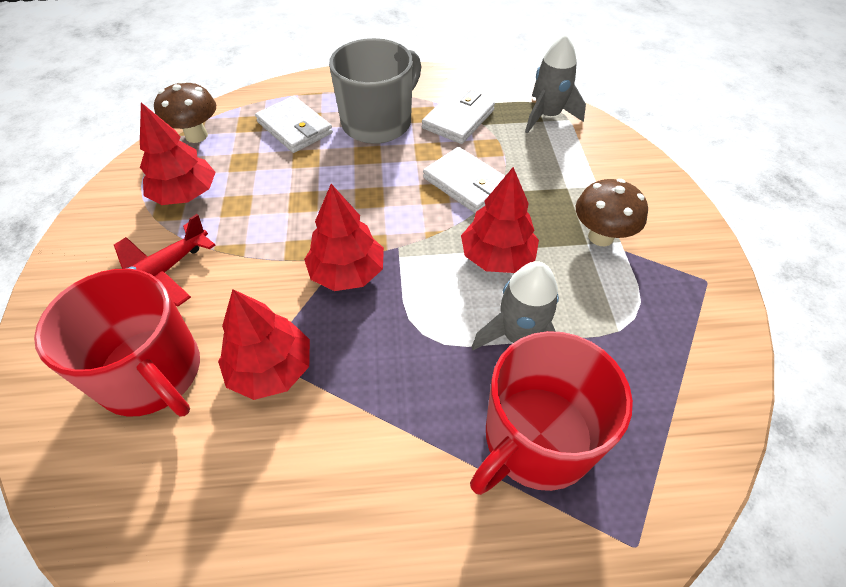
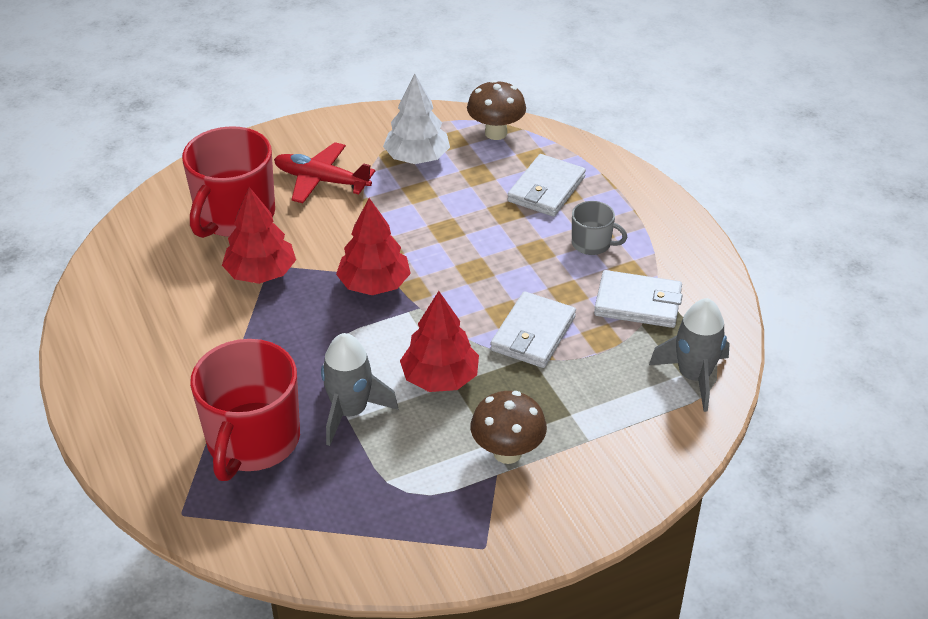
camera: 70 degrees right, 10 degrees down
red tree [140,103,216,205] -> white tree [383,74,450,164]
grey mug [329,38,421,144] -> grey mug [572,201,627,255], size x0.48
red mug [470,331,633,495] -> red mug turned 105 degrees counterclockwise [190,339,300,481]

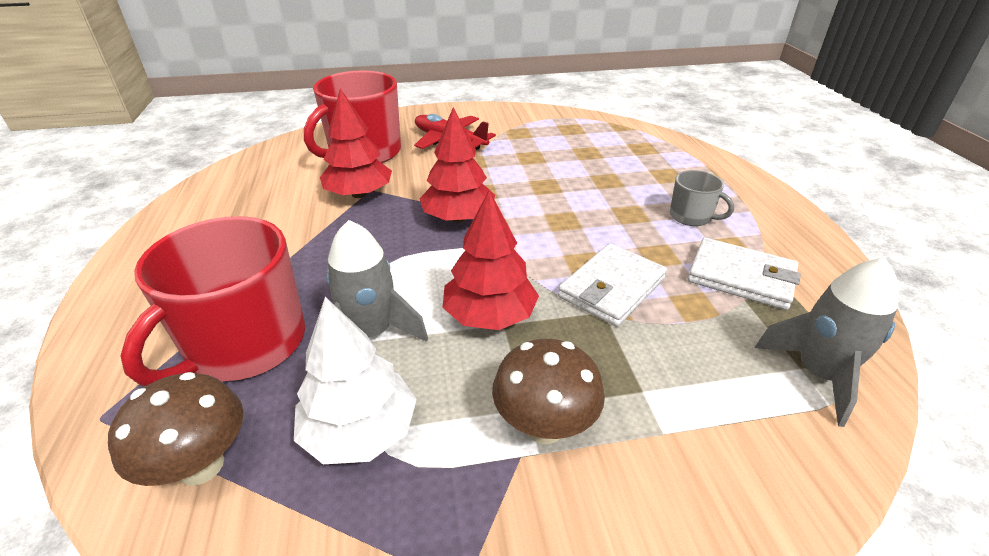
camera: 15 degrees right, 5 degrees down
white tree [383,74,450,164] -> white tree moved to [294,297,417,464]
brown mushroom [467,80,526,140] -> brown mushroom moved to [108,372,243,486]
white wallet [507,154,586,217] -> none

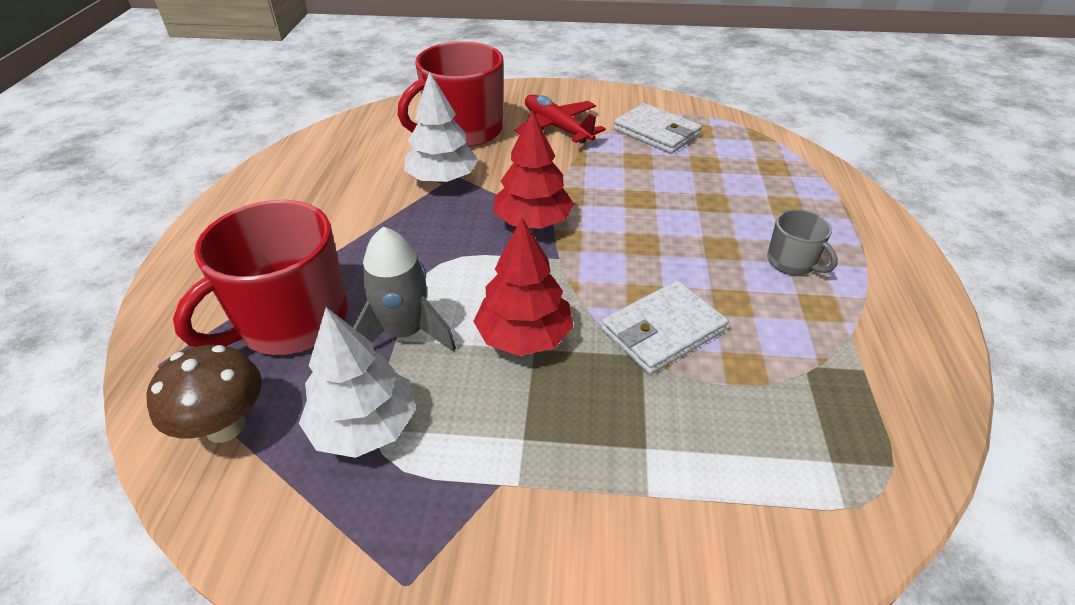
camera: 15 degrees right, 5 degrees up
red tree [320,88,392,198] -> white tree [404,71,478,183]
brown mushroom [492,339,605,444] -> none
white wallet [688,238,801,310] -> white wallet moved to [614,103,702,154]
grey rocket [755,258,898,427] -> none

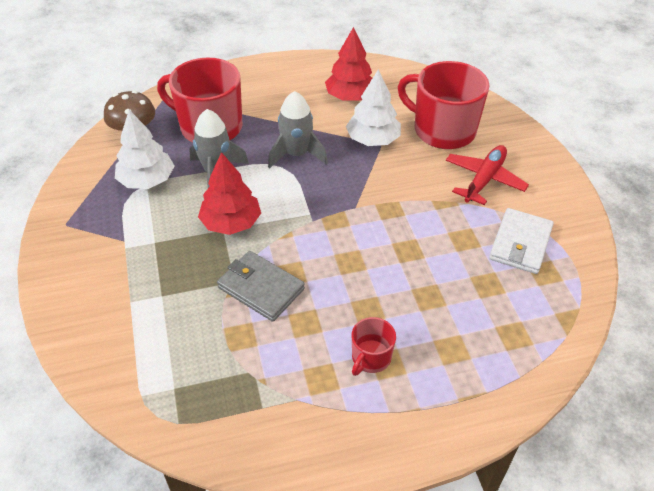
camera: 70 degrees right, 5 degrees up
red tree [494,110,574,229] -> red tree moved to [325,27,372,101]
white wallet [601,280,728,374] -> grey wallet [217,251,305,322]
grey mug [767,209,838,275] -> red mug [352,317,396,376]
none -> grey rocket [268,91,328,169]

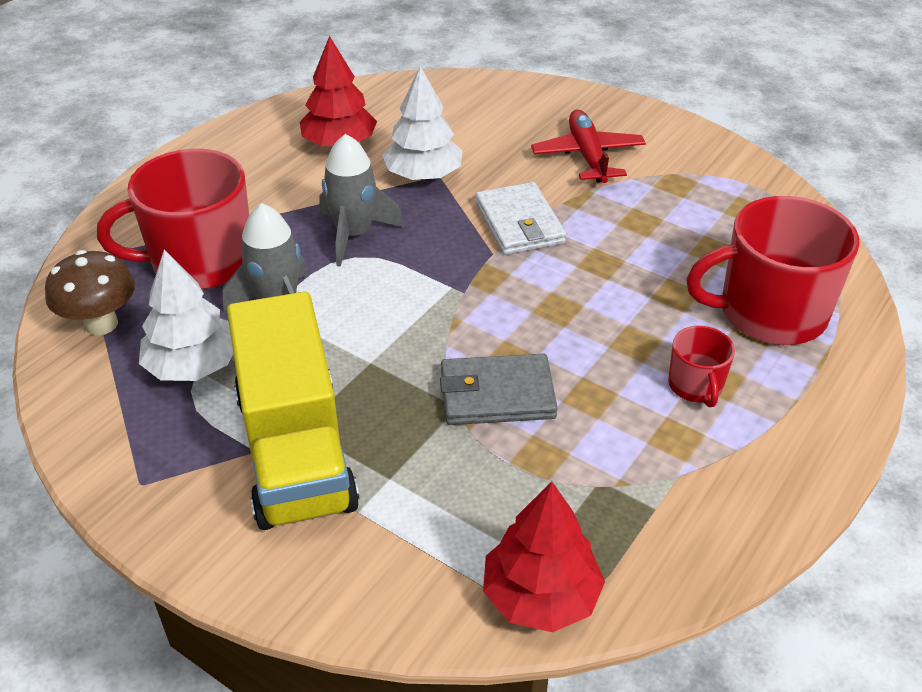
camera: 40 degrees left, 5 degrees down
red tree [198,152,261,235] -> red tree moved to [483,482,605,632]
red mug [398,61,489,149] -> red mug moved to [686,196,860,345]
white wallet [489,208,554,274] -> white wallet moved to [475,182,566,255]
none -> yellow truck [227,291,359,530]

